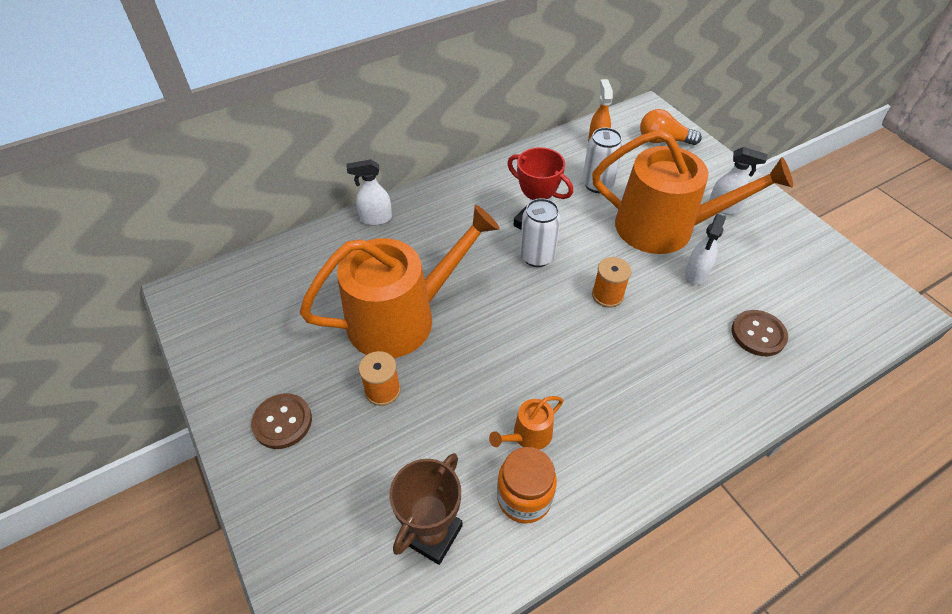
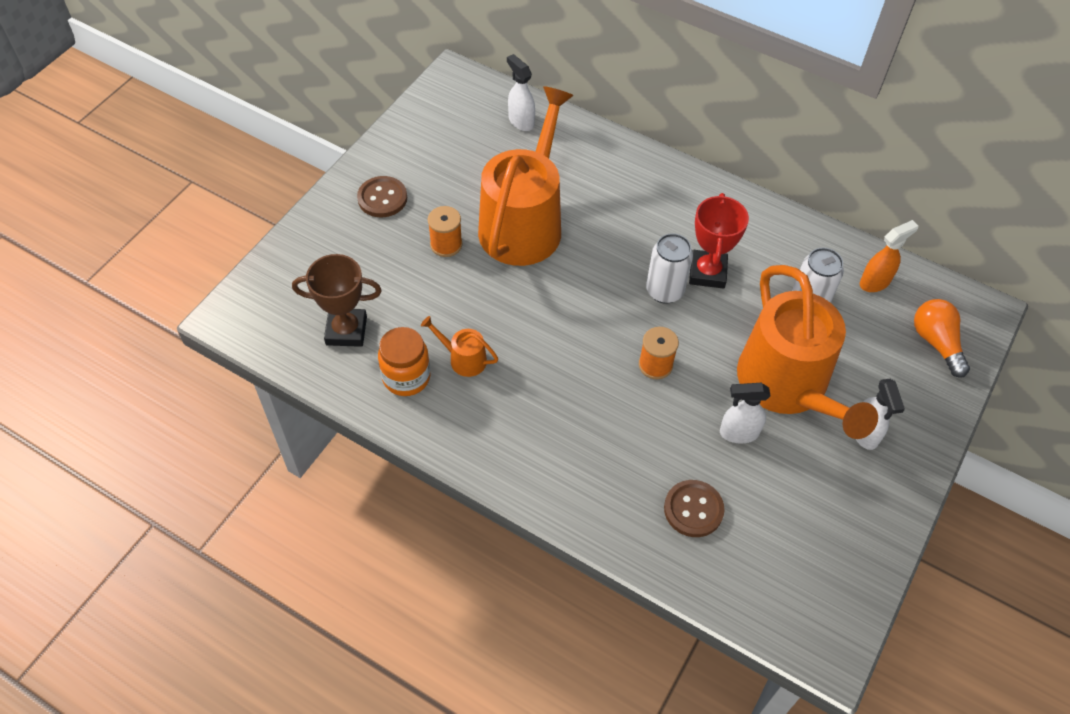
camera: 60 degrees right, 5 degrees up
orange watering can [300,205,500,358] -> orange watering can turned 105 degrees counterclockwise [478,86,573,266]
white spray bottle [347,159,392,225] -> white spray bottle moved to [507,54,535,131]

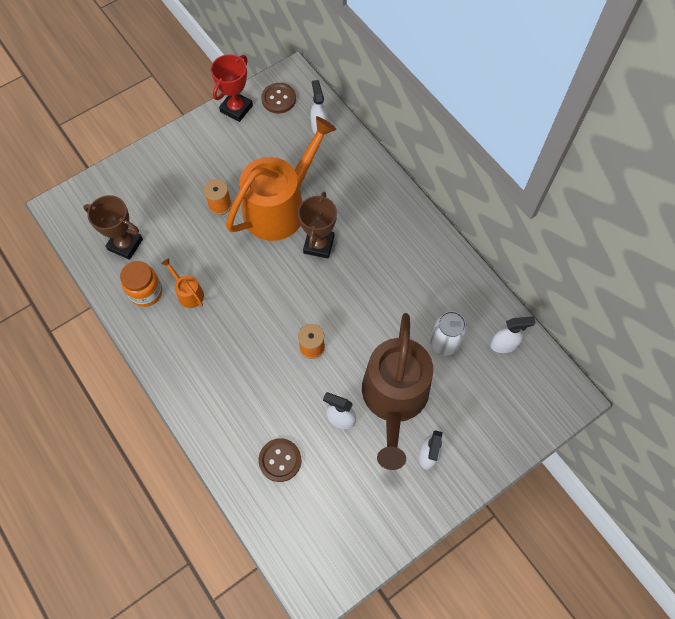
camera: 25 degrees right, 10 degrees up
brown button [357,176,407,217] -> brown button moved to [261,83,296,113]
white can [646,233,693,304] -> none
red trophy [689,193,749,289] -> red trophy moved to [211,54,253,122]
orange watering can [737,265,878,439] -> brown watering can [362,313,433,470]
orange spray bottle [860,220,918,292] -> white spray bottle [490,316,536,353]
orange light bulb [914,299,970,377] -> none
none -> brown trophy [298,192,337,258]

